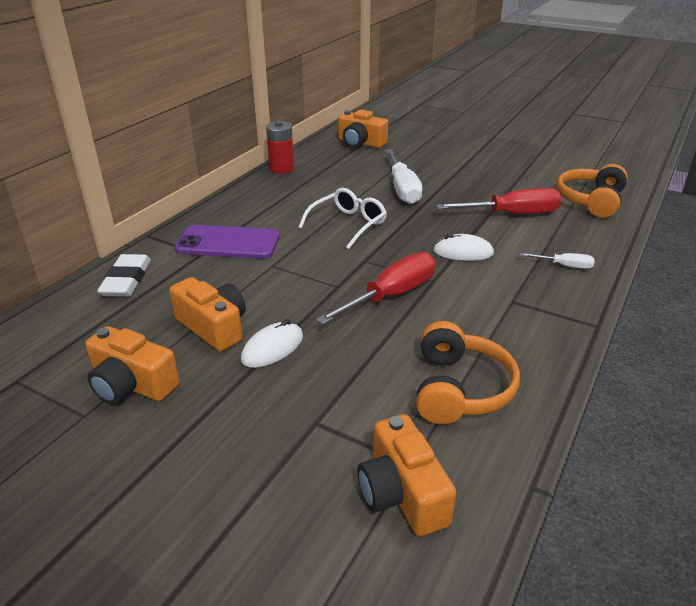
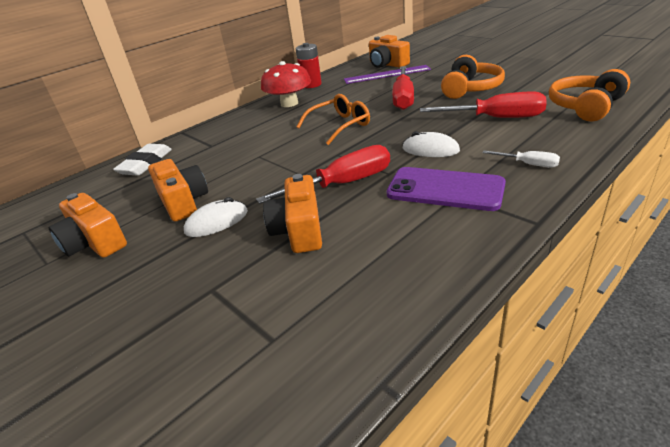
camera: 20 degrees right, 0 degrees up
purple phone [175,225,279,259] -> purple phone moved to [387,167,506,211]
white glasses [298,188,387,249] -> orange glasses [297,94,370,145]
orange camera [357,414,456,536] -> orange camera moved to [263,174,322,253]
white screwdriver [386,149,423,204] -> red screwdriver [392,66,414,110]
orange headphones [416,321,520,424] -> orange headphones moved to [441,55,505,99]
none -> red mushroom [261,61,311,107]
none -> purple ruler [344,65,431,84]

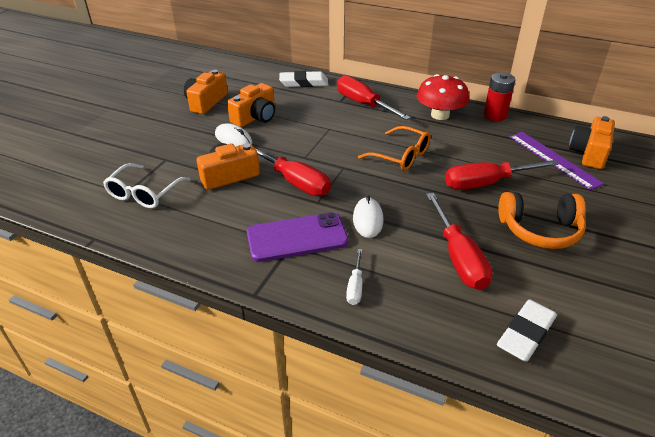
camera: 65 degrees right, 5 degrees up
purple phone [387,167,506,211] -> purple phone turned 75 degrees clockwise [247,212,348,262]
orange headphones [549,69,630,121] -> white eraser [497,300,557,362]
none -> white glasses [103,163,190,209]
none -> red screwdriver [337,75,411,120]

